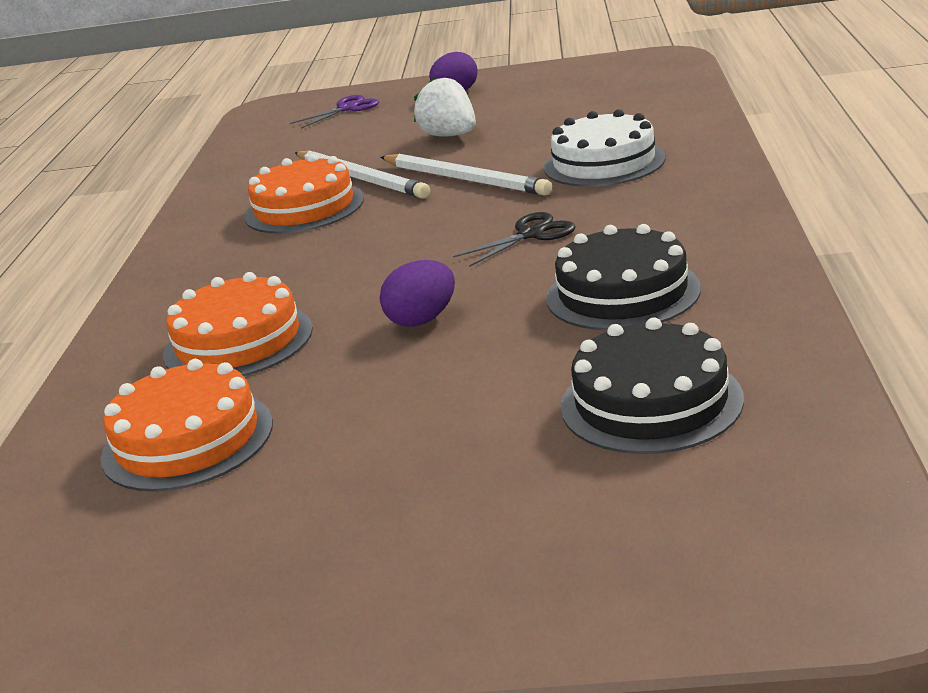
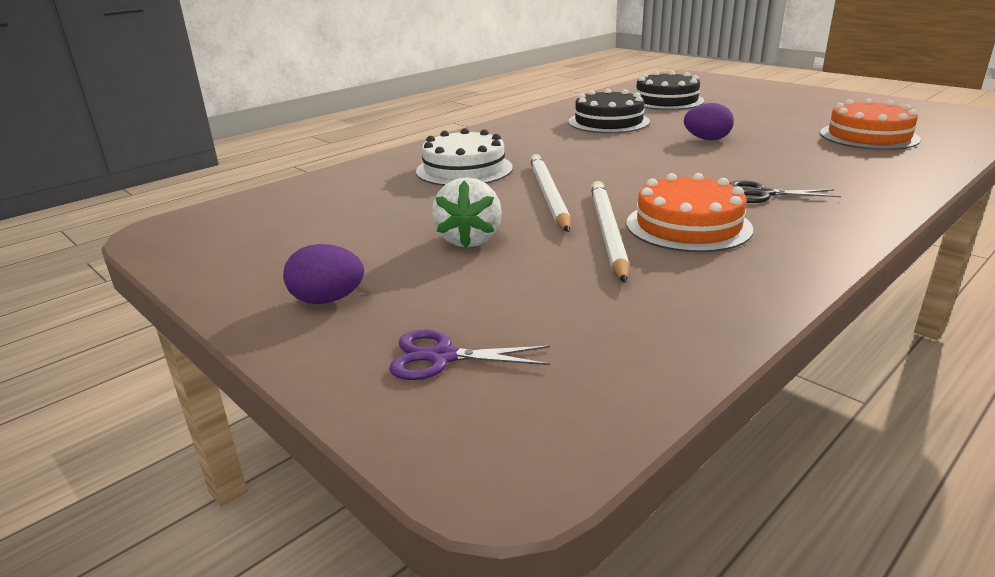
camera: 140 degrees left, 0 degrees up
orange cake [163,272,313,376] -> none
black scissors [453,212,576,267] -> black scissors moved to [729,180,841,203]

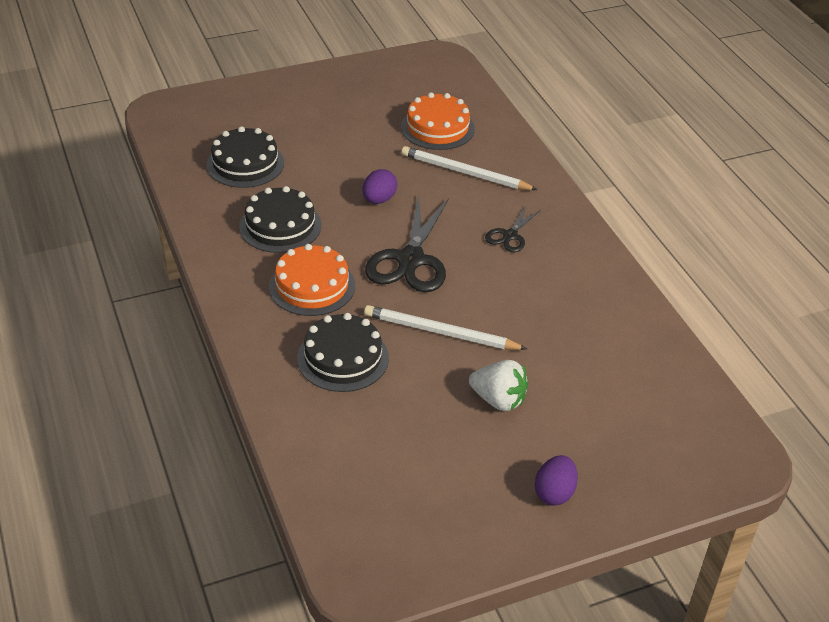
camera: 70 degrees left, 15 degrees up
purple scissors [389,330,550,380] -> none
white cake [416,128,513,186] -> black cake [297,313,389,392]
white pencil [591,181,629,283] -> white pencil moved to [401,146,537,190]
orange cake [627,173,753,252] -> orange cake moved to [269,244,355,316]
none -> black scissors [365,195,449,292]

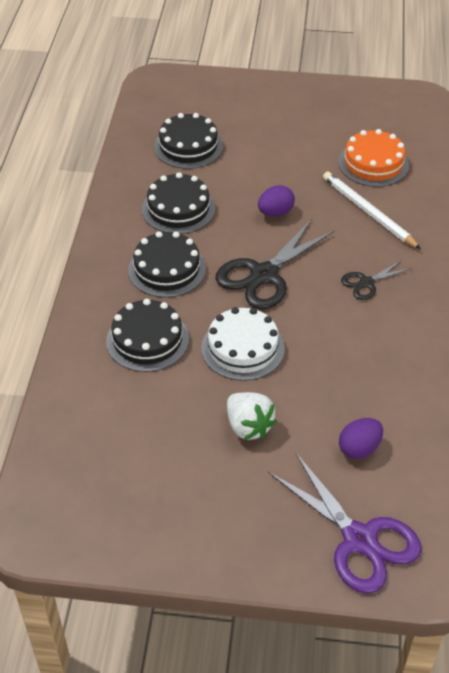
camera: 30 degrees right, 5 degrees up
orange cake [269,244,355,316] -> black cake [128,231,206,298]
white pencil [364,305,527,350] -> white cake [201,307,285,381]
purple egg [535,455,578,506] -> purple egg moved to [339,418,383,459]
none -> purple scissors [268,452,422,594]

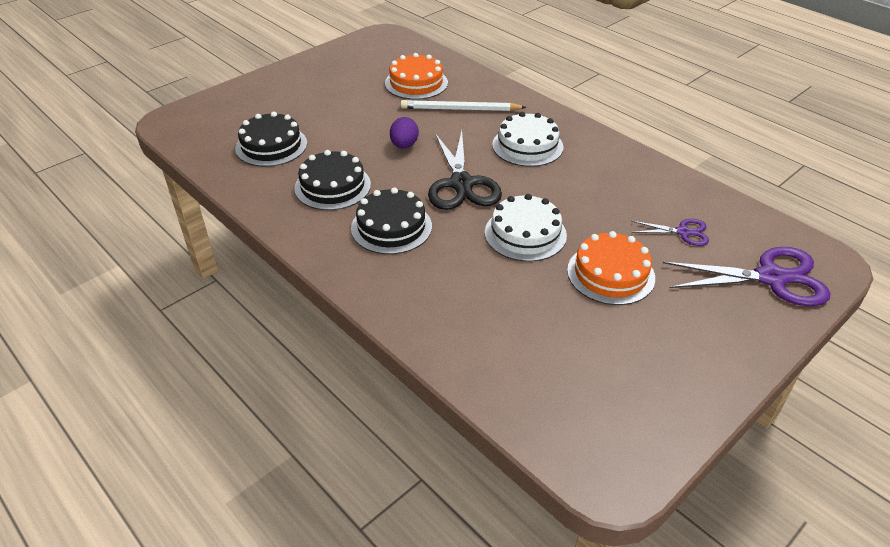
camera: 50 degrees left, 5 degrees down
black cake [106,299,189,372] -> none
white strawberry [227,392,277,440] -> orange cake [567,231,655,305]
purple egg [339,418,383,459] -> purple scissors [631,219,709,246]
black scissors [341,260,412,300] -> white cake [492,112,564,167]

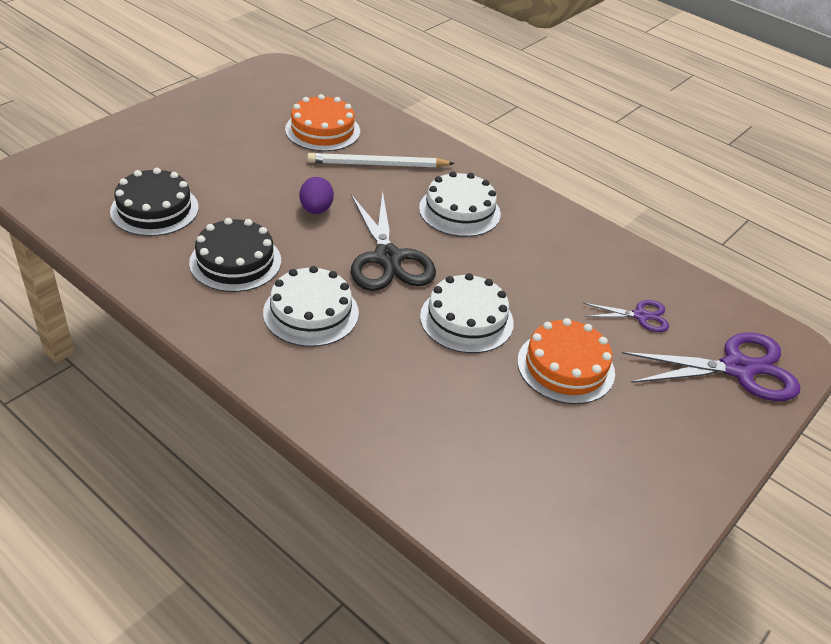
camera: 10 degrees left, 0 degrees up
black cake [351,187,432,254] -> white cake [263,266,359,347]

